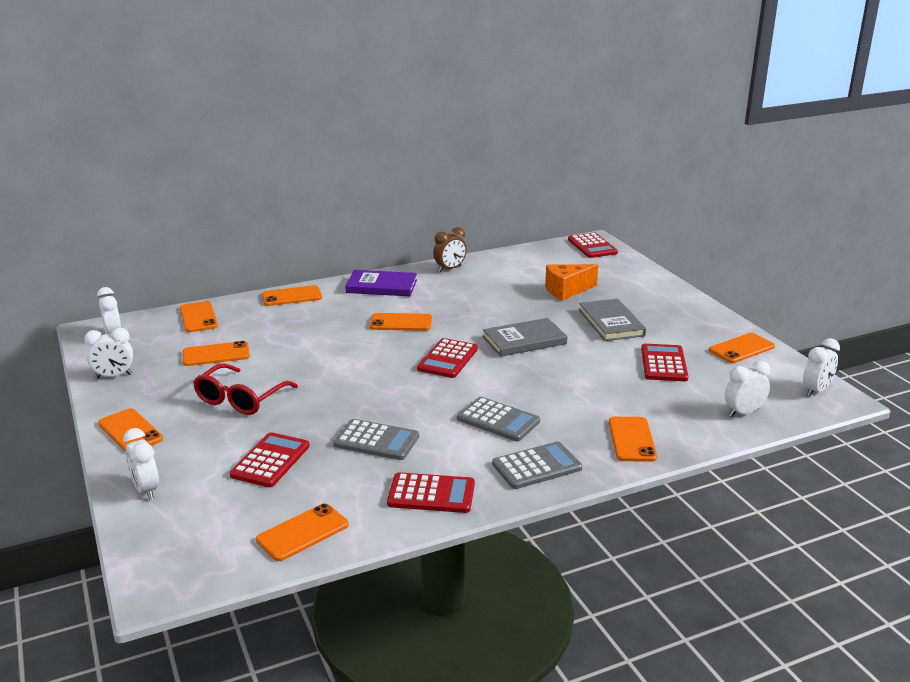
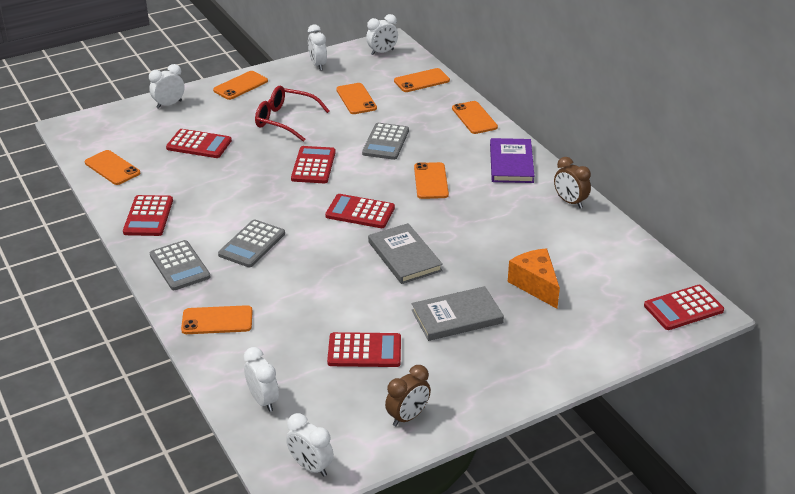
camera: 85 degrees right, 10 degrees up
grey calculator [333,419,419,460] -> grey calculator moved to [362,123,409,160]
orange phone [709,333,775,363] -> brown clock [385,365,431,426]
none -> red calculator [291,146,336,183]

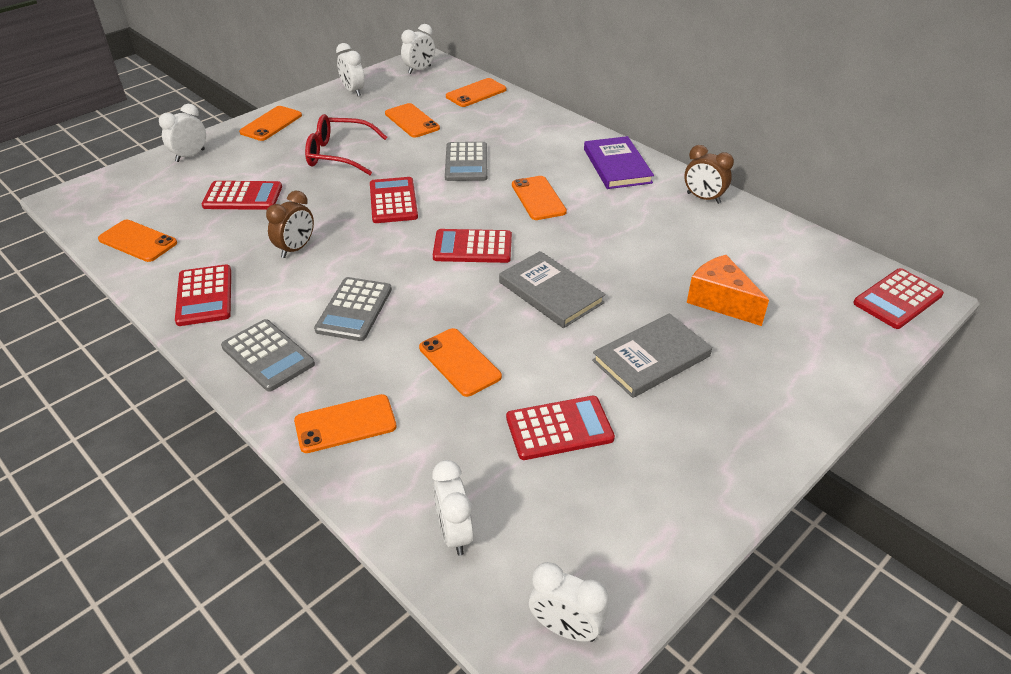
camera: 15 degrees left, 5 degrees up
white clock [244,347,279,412] -> white clock turned 150 degrees counterclockwise [432,460,473,556]
brown clock [385,365,431,426] -> brown clock moved to [266,191,314,258]
orange phone [452,101,498,134] -> orange phone moved to [419,328,502,397]

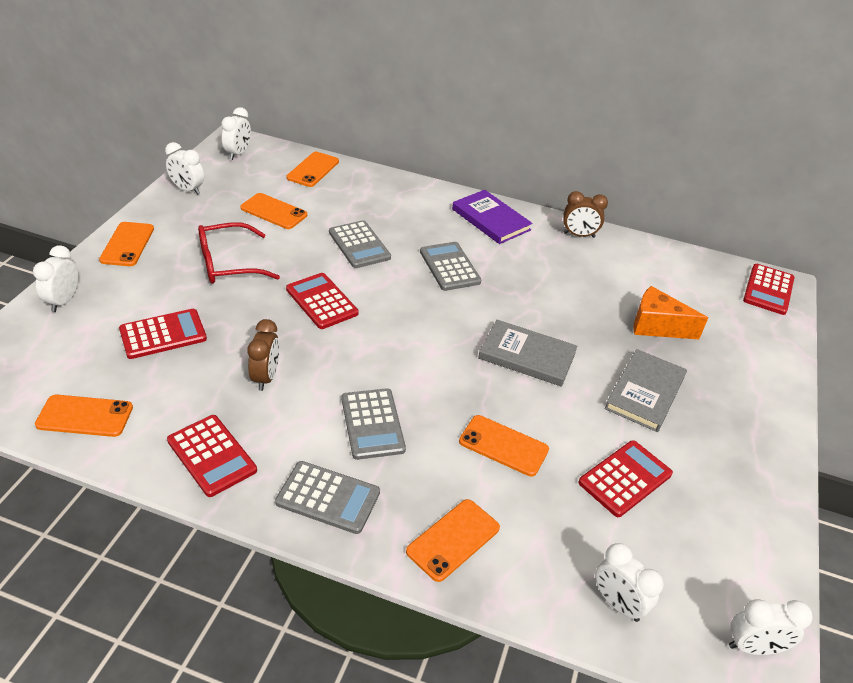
camera: 30 degrees left, 0 degrees up
red calculator [433,229,512,263] -> none
orange phone [512,176,567,220] -> grey calculator [420,242,481,291]

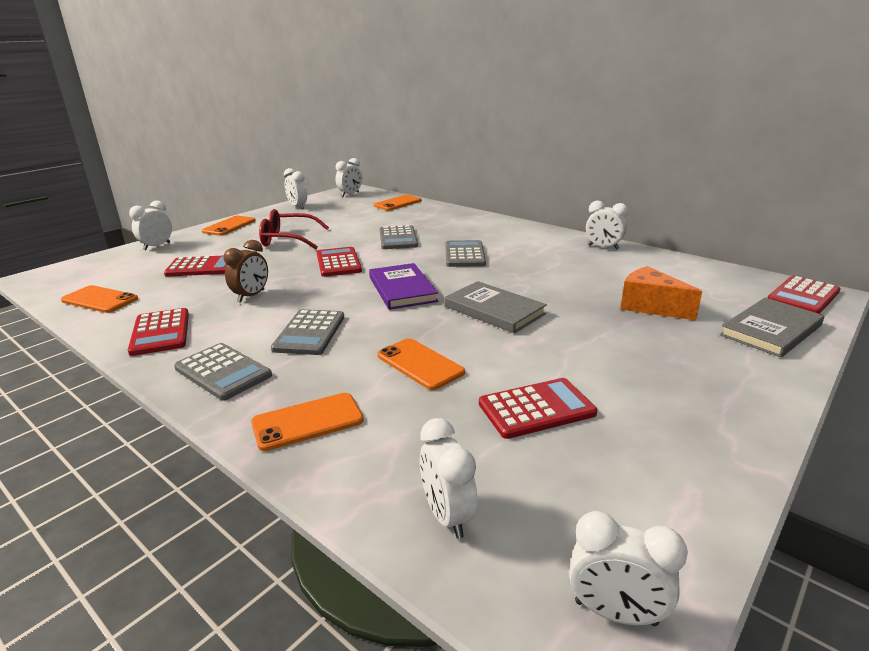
camera: 25 degrees right, 15 degrees down
orange phone [240,193,307,229] -> none
purple book [452,190,533,244] -> purple book moved to [369,263,438,310]
brown clock [563,191,608,238] -> white clock [586,200,628,250]
grey book [605,349,687,432] -> grey book moved to [720,297,824,358]

